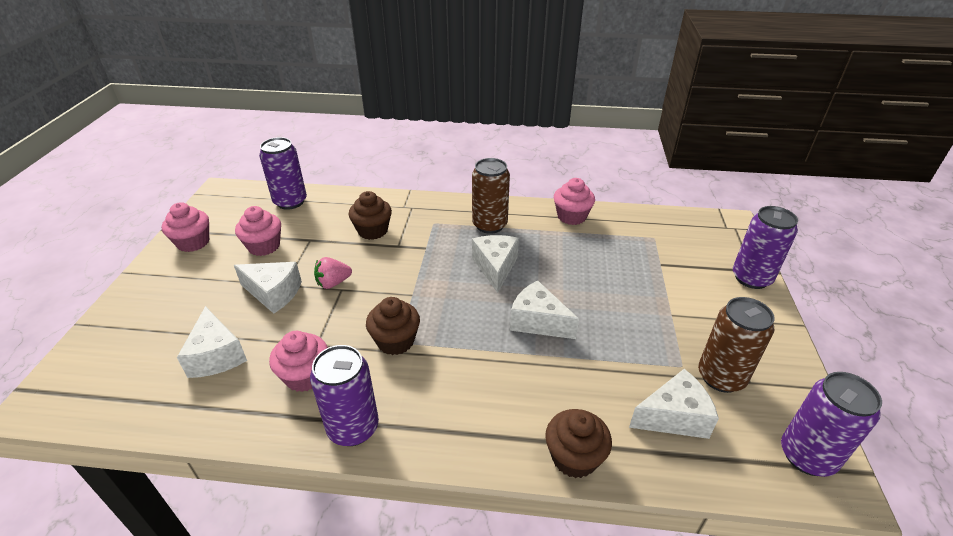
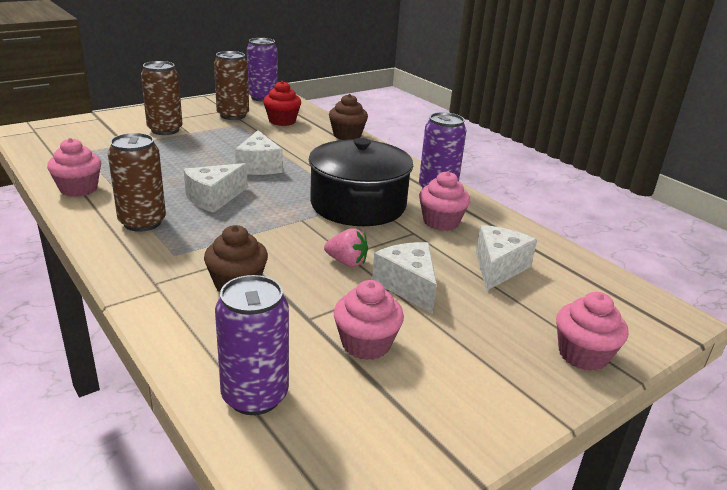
camera: 135 degrees left, 10 degrees down
pink cupcake [162,202,209,252] -> pink cupcake moved to [556,292,629,371]
brown cupcake [366,297,420,355] -> black pot [309,138,413,226]
white cheese [629,369,719,439] -> red cupcake [263,81,301,126]
purple can [733,206,798,289] -> none
none -> brown can [141,61,183,135]

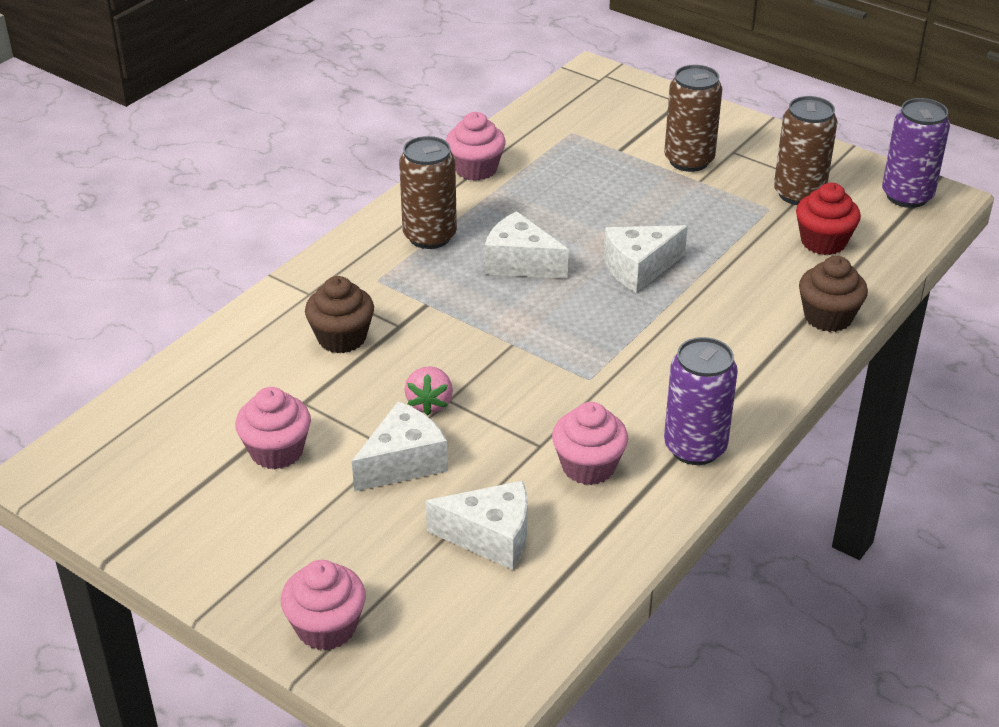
camera: 75 degrees right, 10 degrees up
purple can [215,275,289,415] -> none
black pot [309,138,413,226] -> none

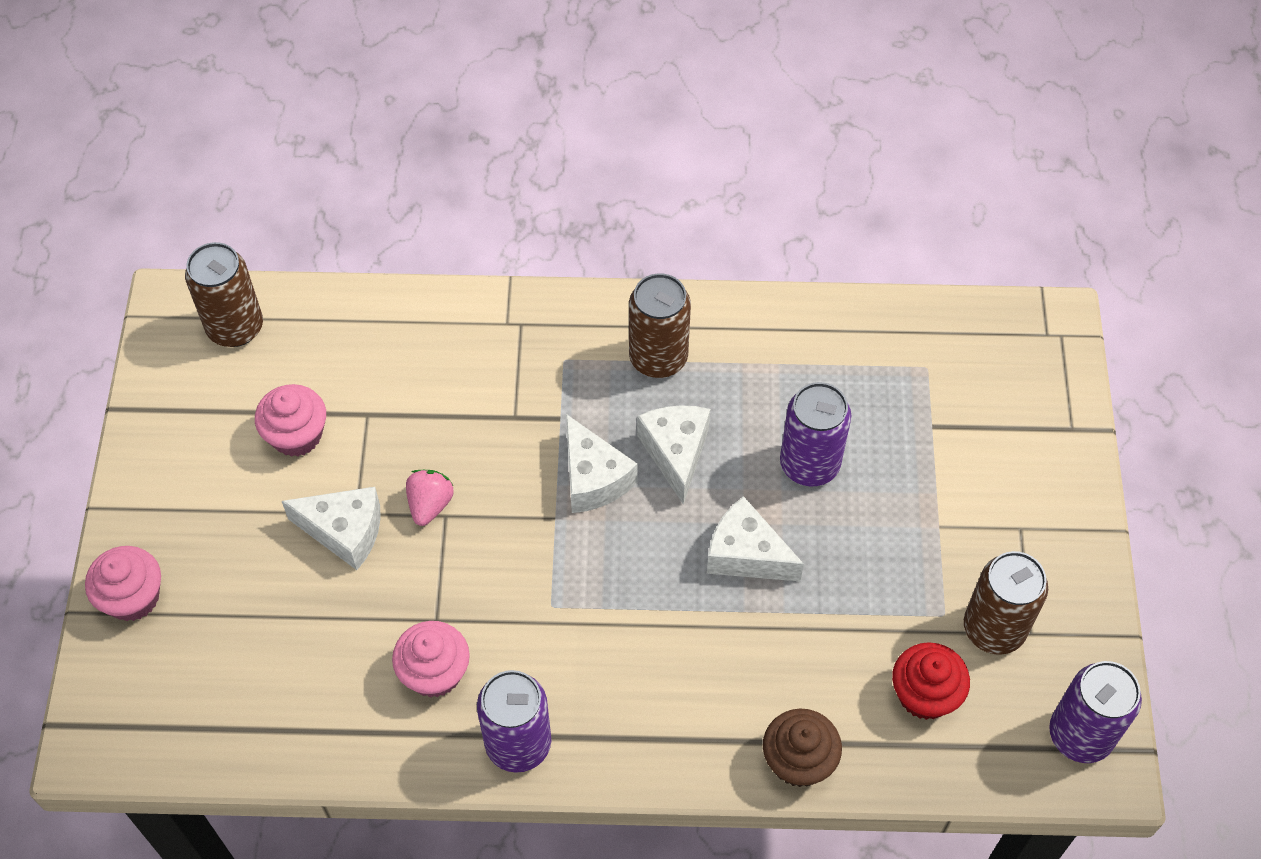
camera: 55 degrees right, 20 degrees up
brown cupcake [305,276,374,353] -> none
pink strawberry [404,366,453,416] -> pink strawberry turned 135 degrees clockwise [406,470,454,526]
white cheese [426,481,528,570] -> white cheese moved to [566,414,638,513]
pink cupcake [446,112,506,181] -> none
brown can [664,65,722,172] -> brown can moved to [185,242,263,347]
none -> purple can [780,382,851,486]

